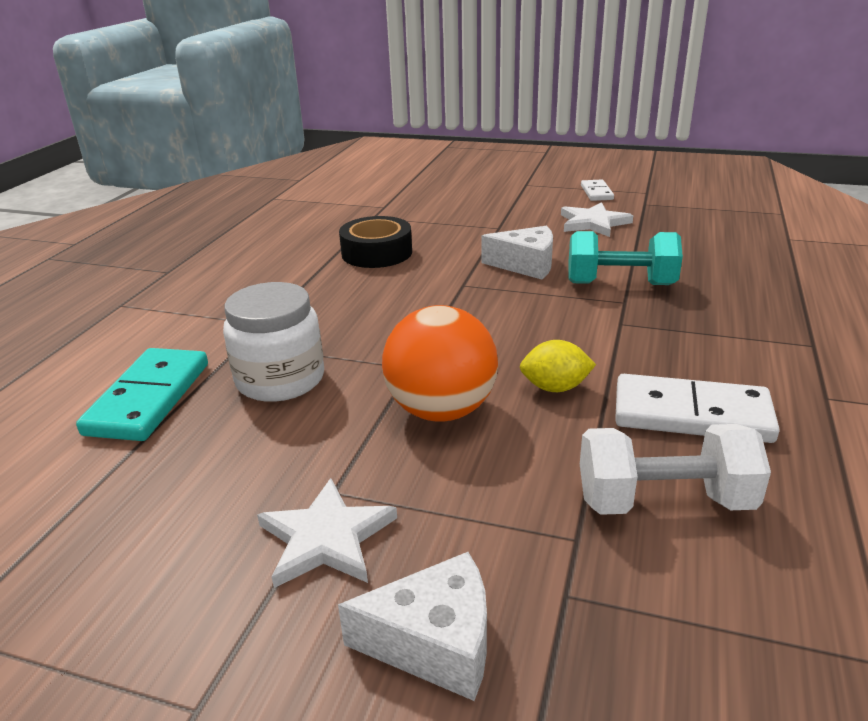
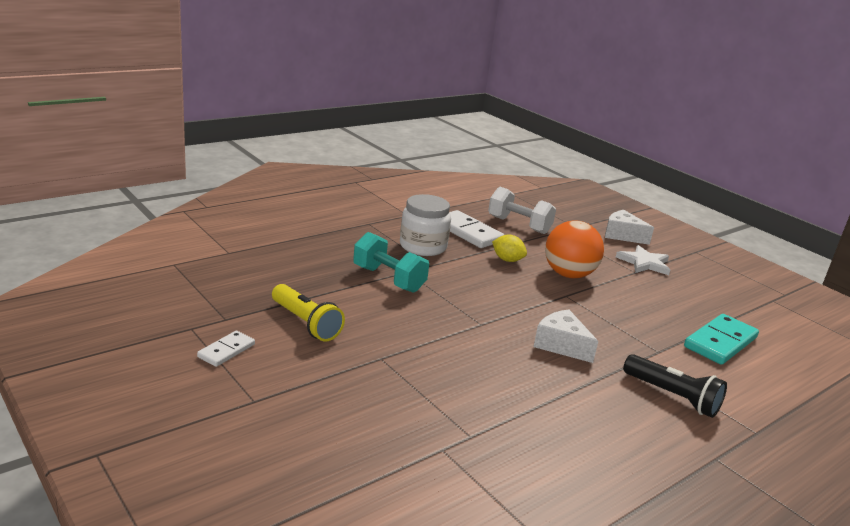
camera: 150 degrees left, 5 degrees down
white jar [223,282,324,402] -> white jar moved to [400,194,451,256]
black tape [339,216,412,268] -> none
white cheese [482,226,553,280] -> white cheese moved to [534,310,598,363]
white star [561,202,633,237] -> yellow flashlight [272,284,345,342]
none -> black flashlight [623,354,727,418]

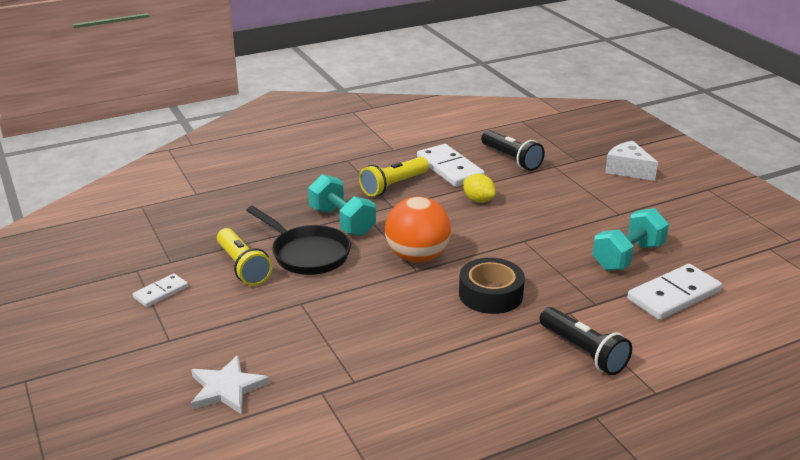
camera: 15 degrees right, 5 degrees up
white jar [400,194,451,256] -> yellow flashlight [359,157,429,197]
white dumbbell [488,187,556,234] -> black flashlight [481,130,545,171]
white cheese [534,310,598,363] -> black tape [459,258,525,314]
orange ball [545,220,604,278] -> orange ball moved to [385,197,451,263]
white star [616,245,670,275] -> white star moved to [191,355,270,414]
turquoise domino [684,314,759,365] -> white domino [627,264,722,320]
none -> black pan [246,206,351,275]
none -> turquoise dumbbell [593,208,669,271]

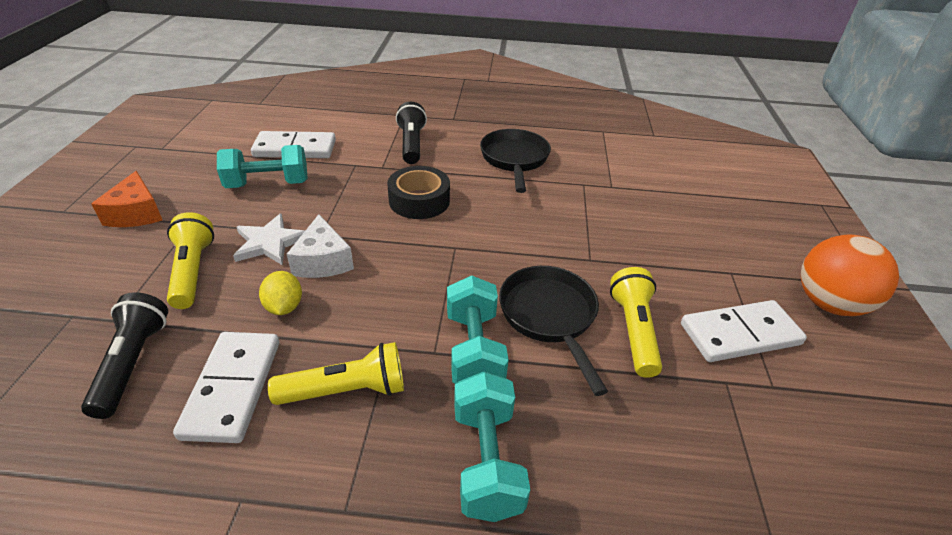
camera: 150 degrees left, 10 degrees up
white domino [133,274,188,307] -> white domino [681,300,807,362], size x1.79
white star [191,355,270,414] -> white star moved to [233,214,305,265]
orange ball [385,197,451,263] -> orange ball moved to [801,234,899,316]
white cheese [605,141,658,181] -> white cheese moved to [287,214,354,278]
none -> orange cheese [91,171,162,227]
none -> yellow flashlight [167,212,214,309]
none -> turquoise dumbbell [454,372,530,522]
none -> black pan [480,129,551,193]

